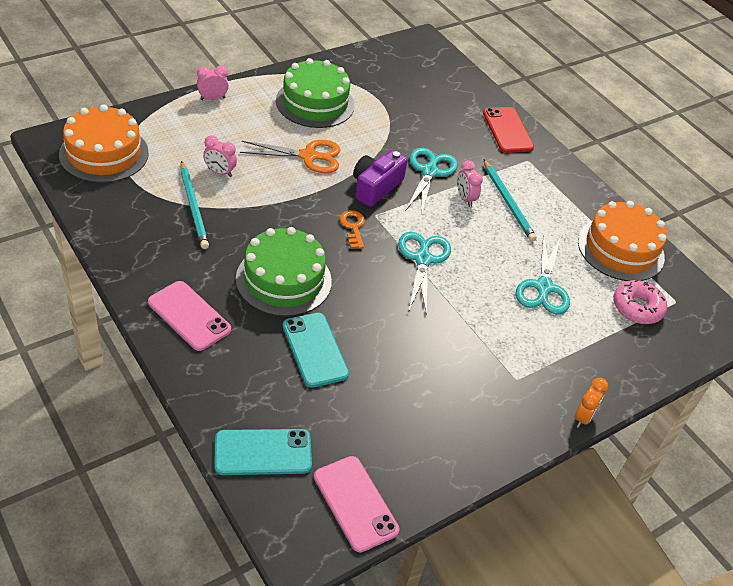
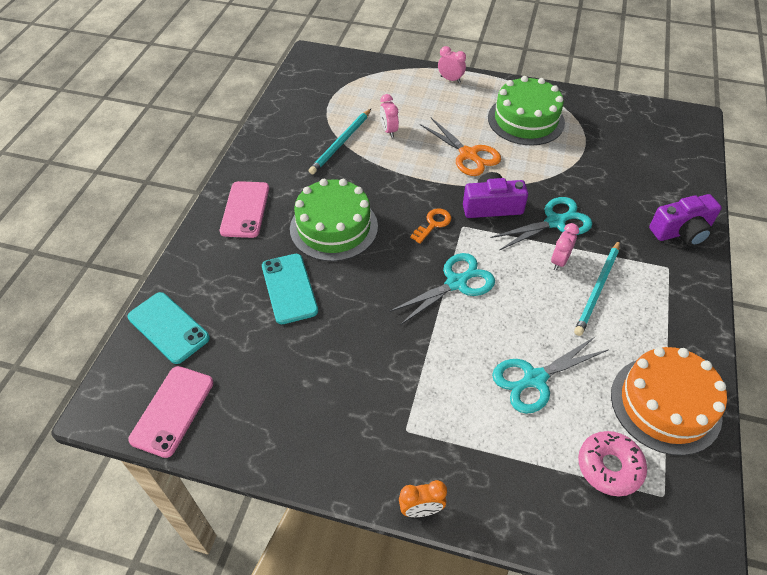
camera: 55 degrees right, 5 degrees up
orange cake [59,104,149,183] -> none
turquoise phone [283,313,349,388] -> turquoise phone turned 45 degrees counterclockwise [262,254,318,324]
red phone [483,107,534,153] -> purple camera [649,194,722,246]

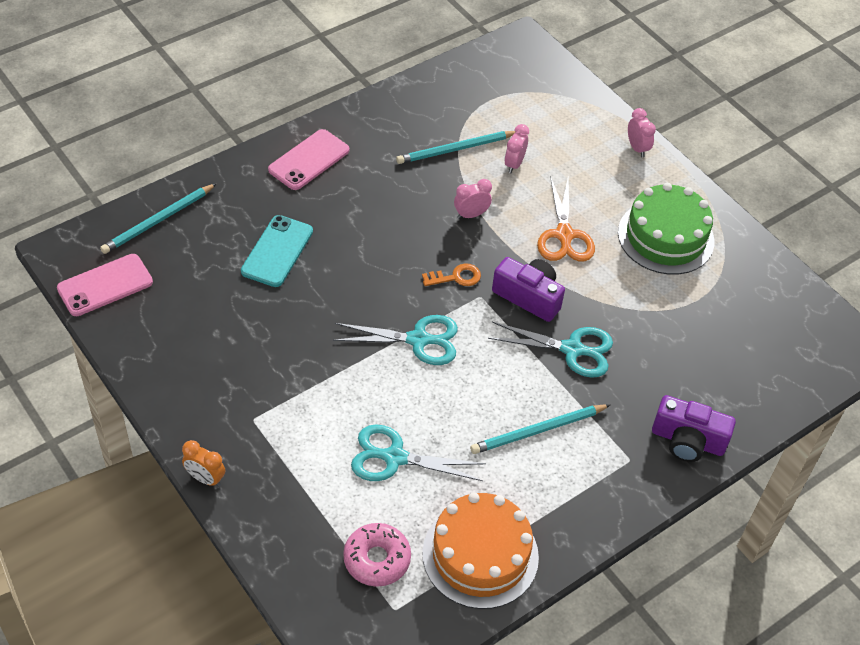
camera: 35 degrees right, 0 degrees up
turquoise phone [128,292,210,364] -> turquoise pencil [100,183,217,254]
green cake [290,179,378,262] -> none
pink clock [551,223,579,271] -> pink clock moved to [454,179,492,219]

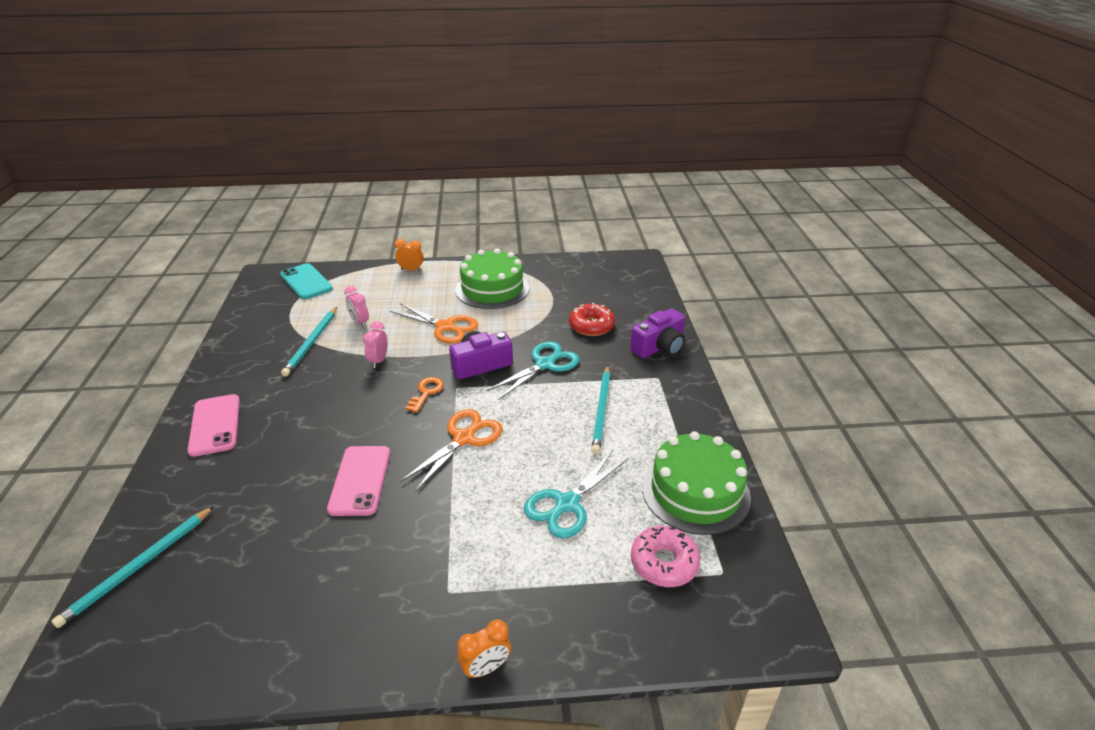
camera: 55 degrees left, 15 degrees down
pink phone [57,254,153,316] -> pink phone moved to [327,446,390,516]
turquoise pencil [100,183,217,254] -> turquoise pencil turned 45 degrees clockwise [52,506,214,628]
turquoise phone [241,215,313,287] -> turquoise phone moved to [280,263,333,299]
turquoise scissors [333,315,458,365] -> orange scissors [400,409,503,492]
orange cake [422,492,539,609] -> green cake [642,431,751,535]
pink clock [628,108,656,157] -> orange clock [394,239,424,271]
none -> red donut [569,303,615,336]

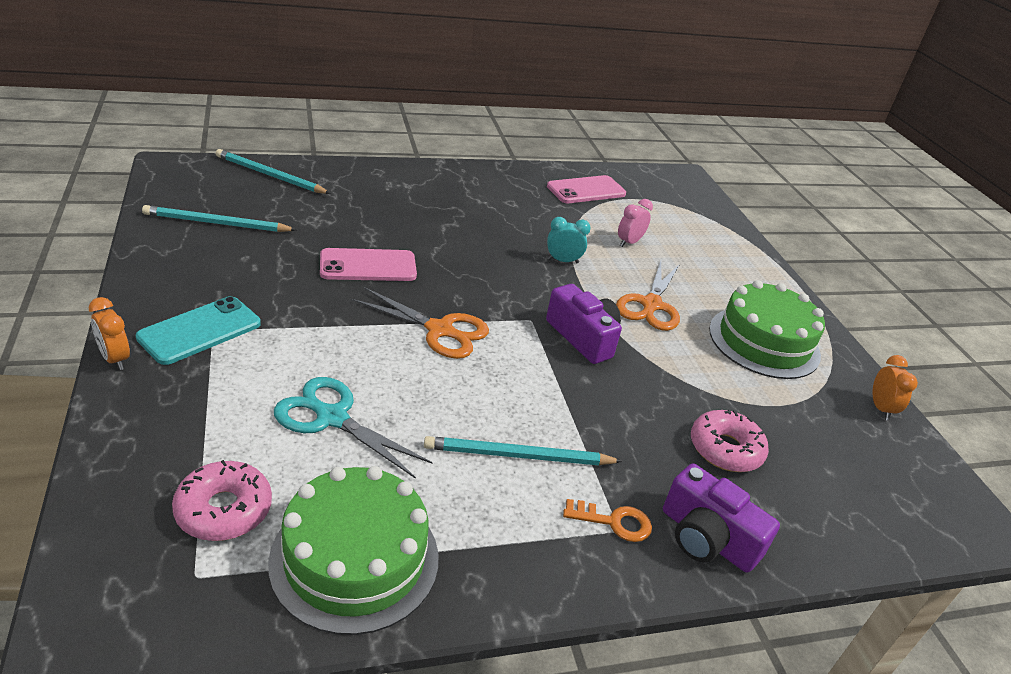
camera: 75 degrees right, 0 degrees up
pink phone [187,394,240,457] -> pink phone moved to [547,175,626,203]
turquoise phone [280,263,333,299] -> turquoise phone moved to [136,296,261,365]
turquoise pencil [281,307,337,377] -> turquoise pencil moved to [142,205,297,232]
pink clock [363,321,388,368] -> turquoise clock [547,217,591,263]
orange clock [394,239,424,271] -> orange clock moved to [872,355,918,420]
orange key [405,377,444,413] -> orange key moved to [563,499,652,542]
turquoise scissors [487,341,579,400] -> none
red donut [569,303,615,336] -> pink donut [691,409,769,472]

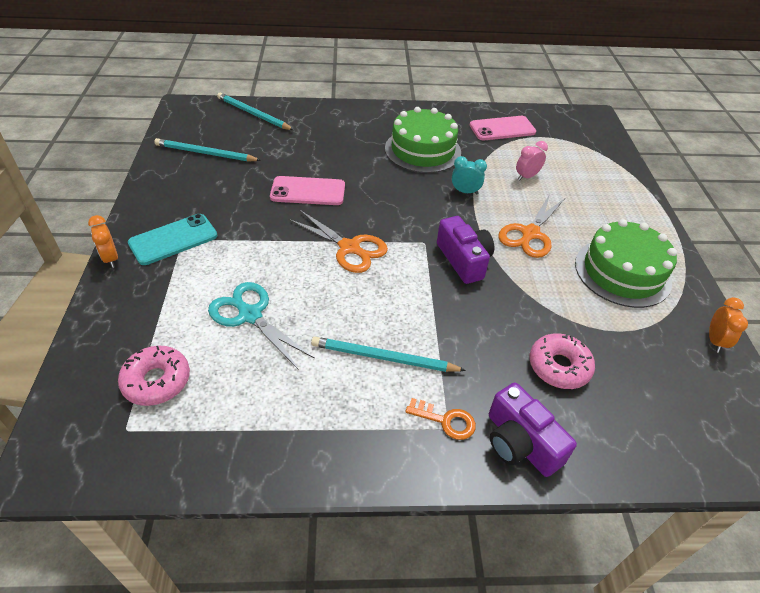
camera: 15 degrees right, 10 degrees up
green cake [268,466,438,635] -> green cake moved to [385,107,461,173]

